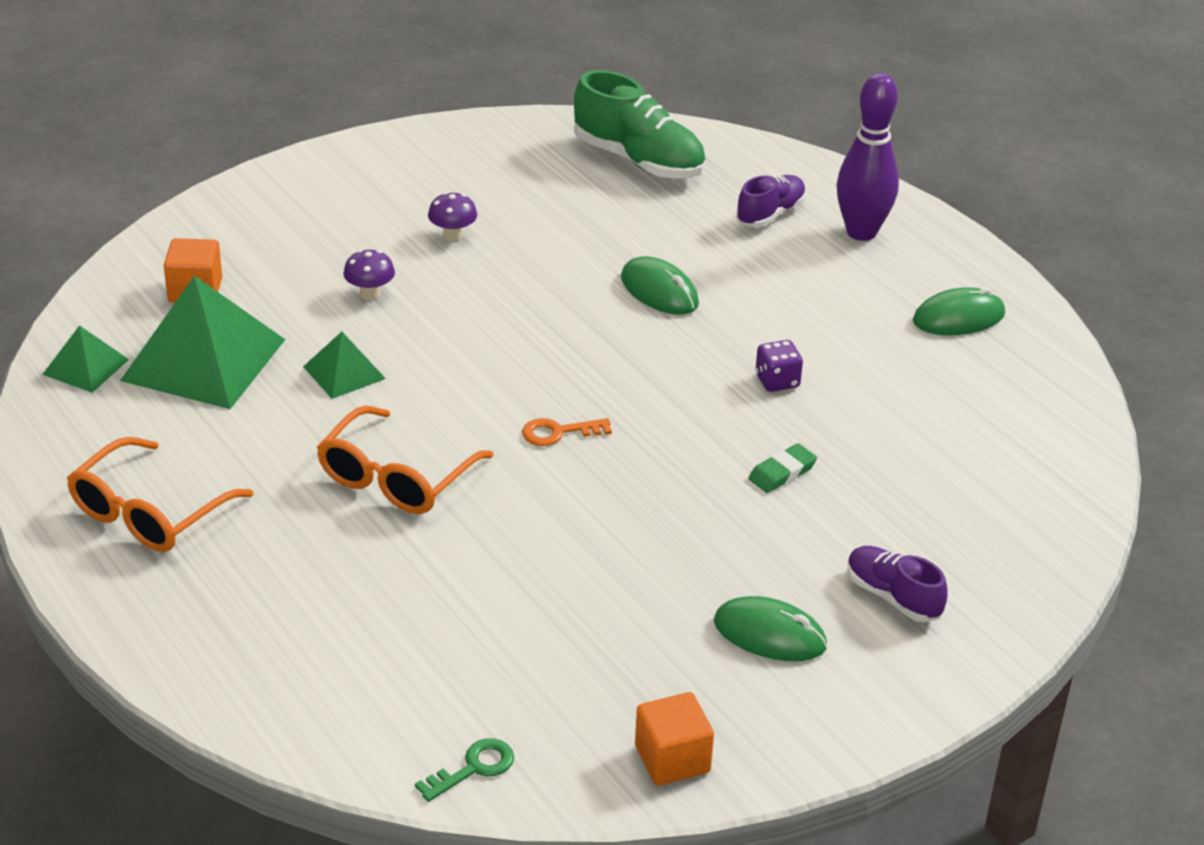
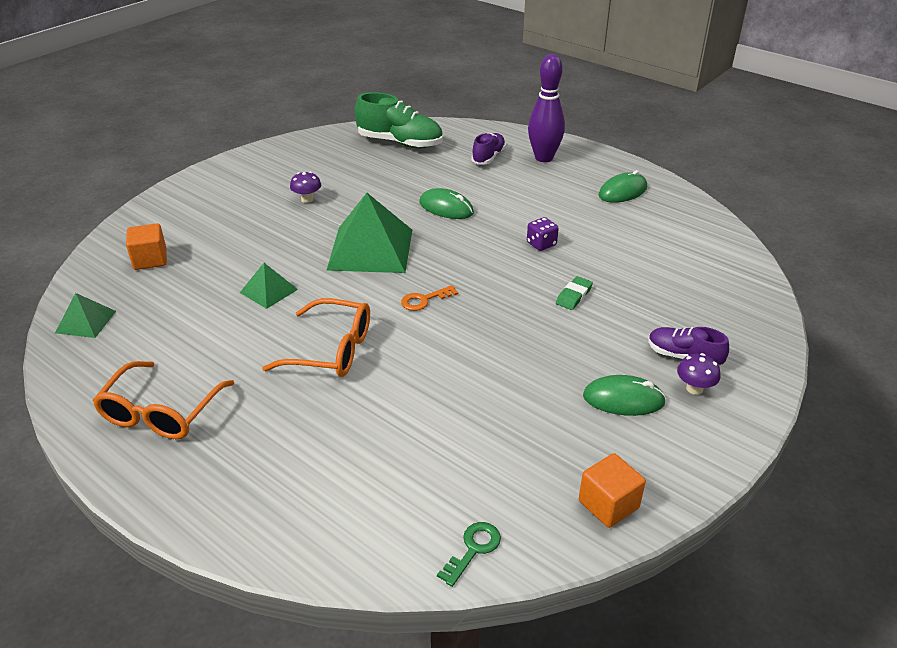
camera: 15 degrees left, 0 degrees up
green pyramid [120,276,286,409] -> green pyramid moved to [326,193,412,273]
orange glasses [317,406,494,514] -> orange glasses turned 90 degrees counterclockwise [262,298,370,377]
purple mushroom [343,250,395,300] -> purple mushroom moved to [677,353,720,395]

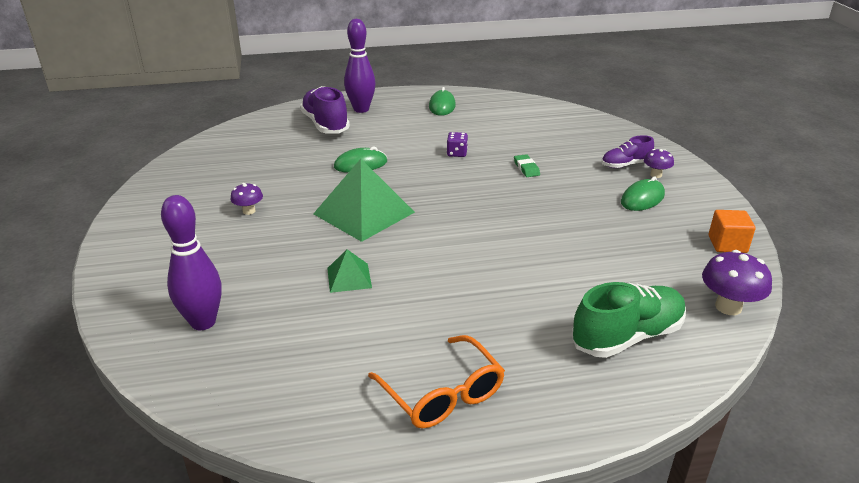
camera: 50 degrees left, 5 degrees down
green pyramid [55,293,116,338] -> none
orange cube [126,223,167,270] -> purple bowling pin [161,195,222,330]
orange glasses [262,298,370,377] -> none
green shoe [355,92,443,148] -> green shoe moved to [571,282,686,358]
orange key [401,285,458,311] -> none
green key [437,522,501,587] -> purple mushroom [702,250,772,315]
purple shoe [471,133,506,165] -> purple shoe [300,86,350,133], size x1.69

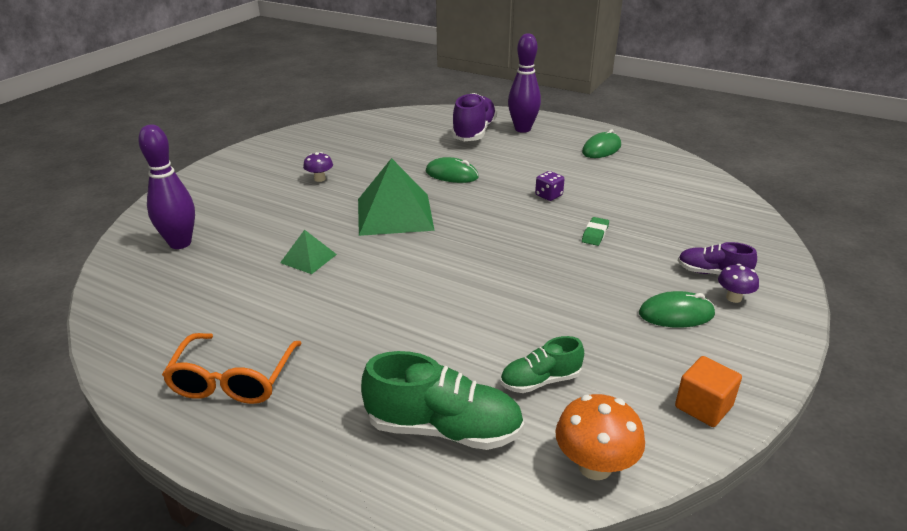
camera: 40 degrees right, 0 degrees up
purple mushroom [702,250,772,315] -> orange mushroom [555,394,645,480]
none -> green shoe [500,336,584,393]

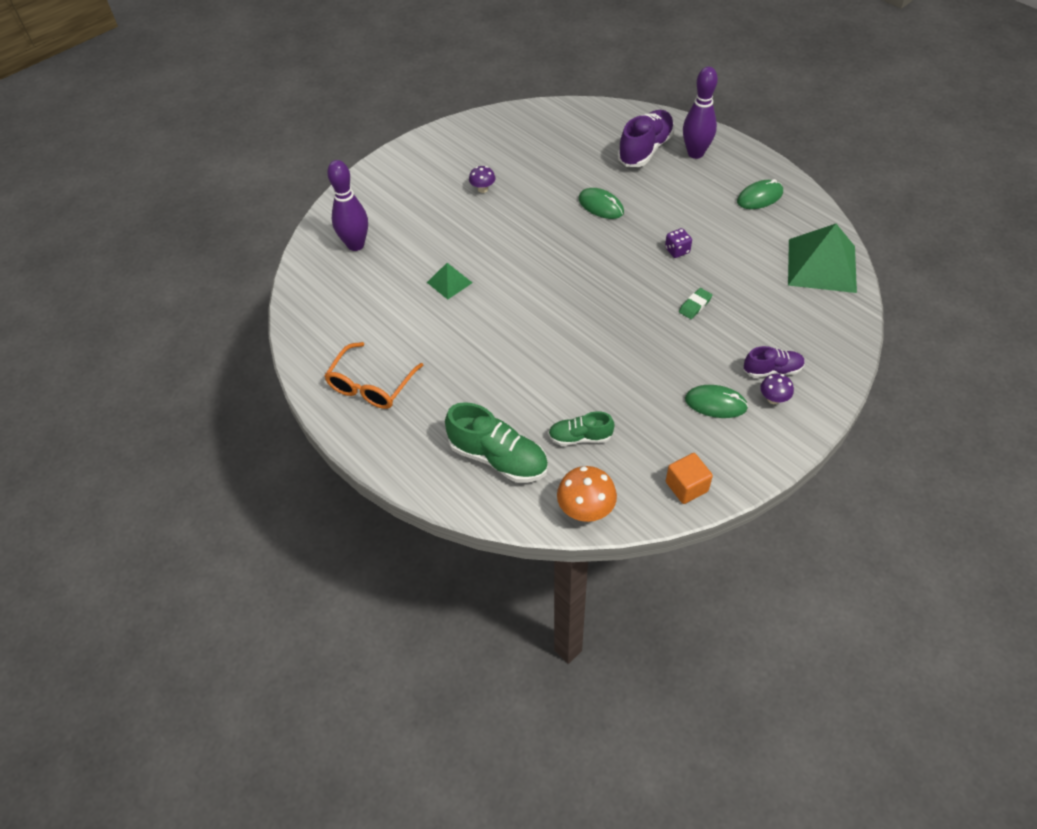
camera: 20 degrees right, 20 degrees up
green pyramid [358,158,435,236] -> green pyramid moved to [788,224,857,293]
purple shoe [678,242,757,275] -> purple shoe turned 135 degrees clockwise [744,346,805,378]

